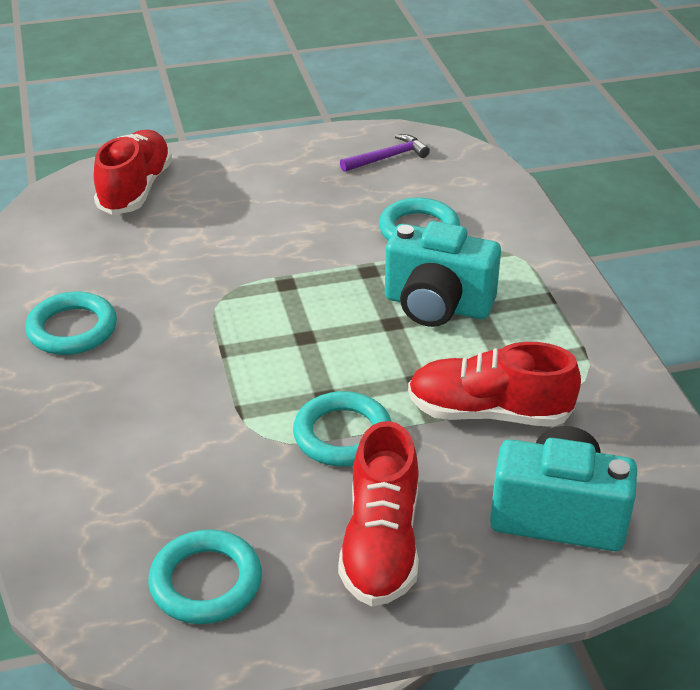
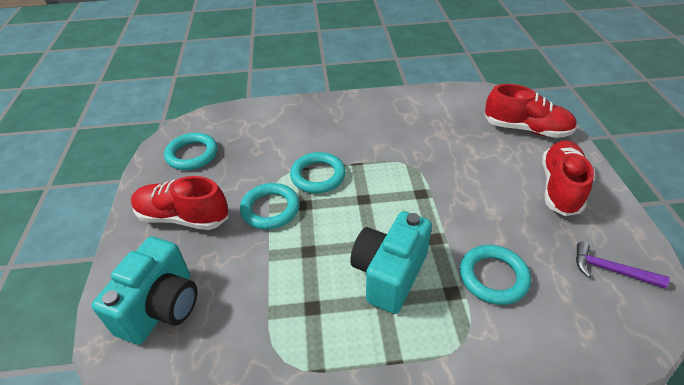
camera: 100 degrees right, 5 degrees up
turquoise ring [25,292,117,355] -> turquoise ring moved to [290,152,346,193]
purple hammer [340,134,430,172] -> purple hammer turned 135 degrees clockwise [576,242,669,288]
red shoe [408,342,581,427] -> red shoe moved to [542,141,594,216]

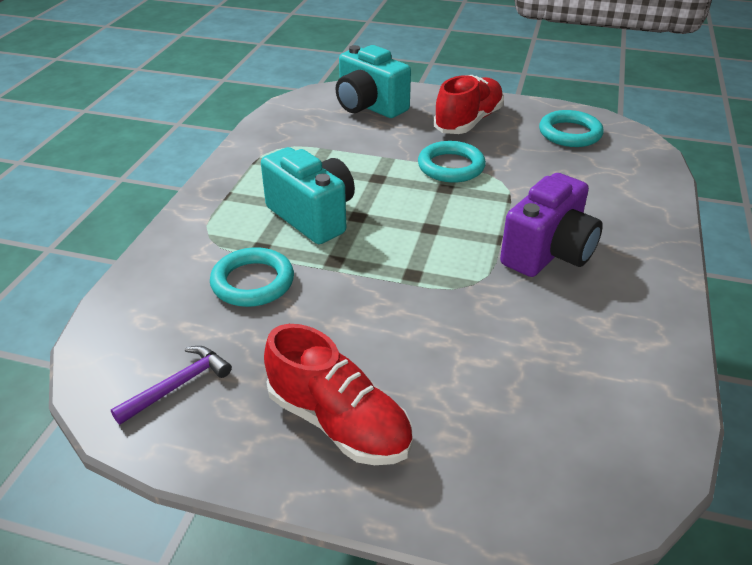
camera: 110 degrees right, 5 degrees down
turquoise ring [290,152,346,193] -> none
red shoe [484,84,577,138] -> none
none -> purple camera [500,173,603,277]

